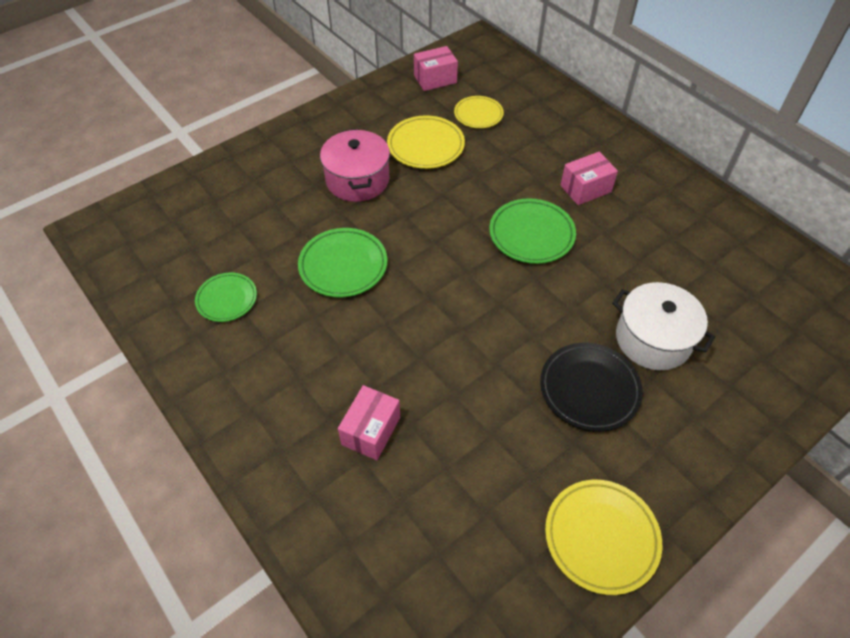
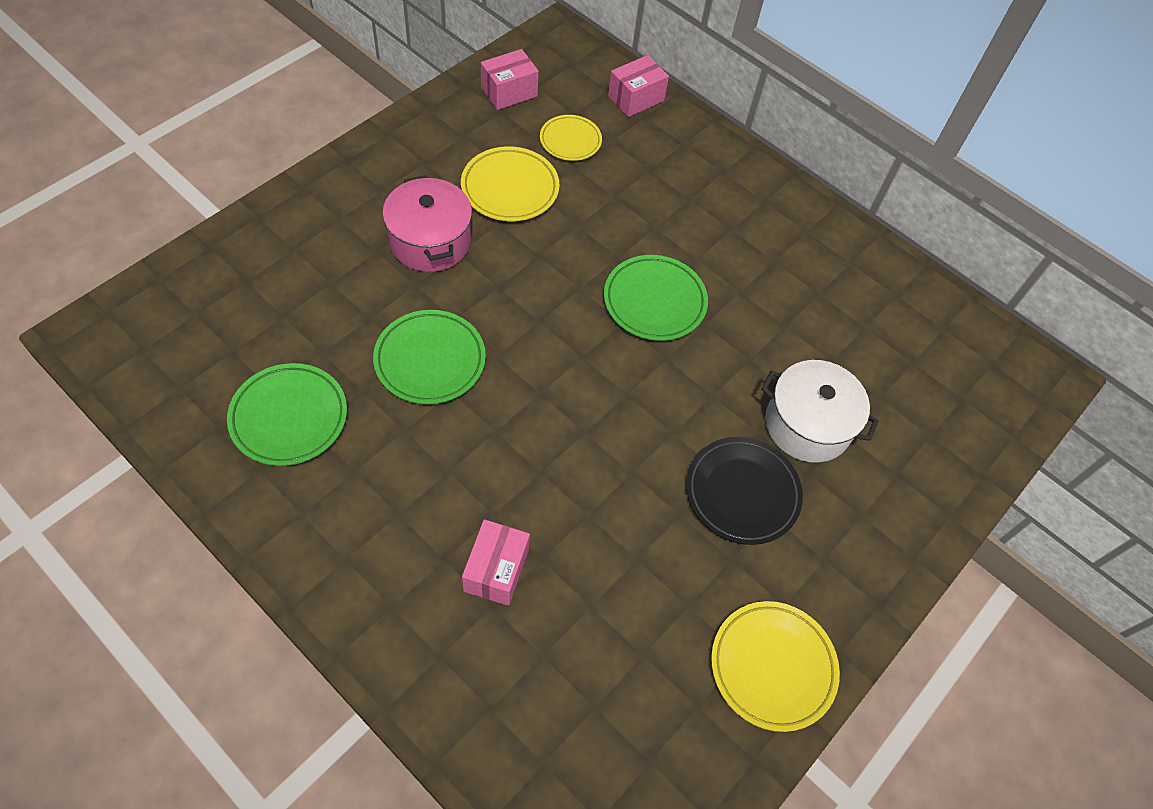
camera: 15 degrees left, 5 degrees up
green plate [195,273,257,322] -> green plate [227,363,347,466], size x1.51
pink box [560,152,618,205] -> pink box moved to [608,55,669,117]

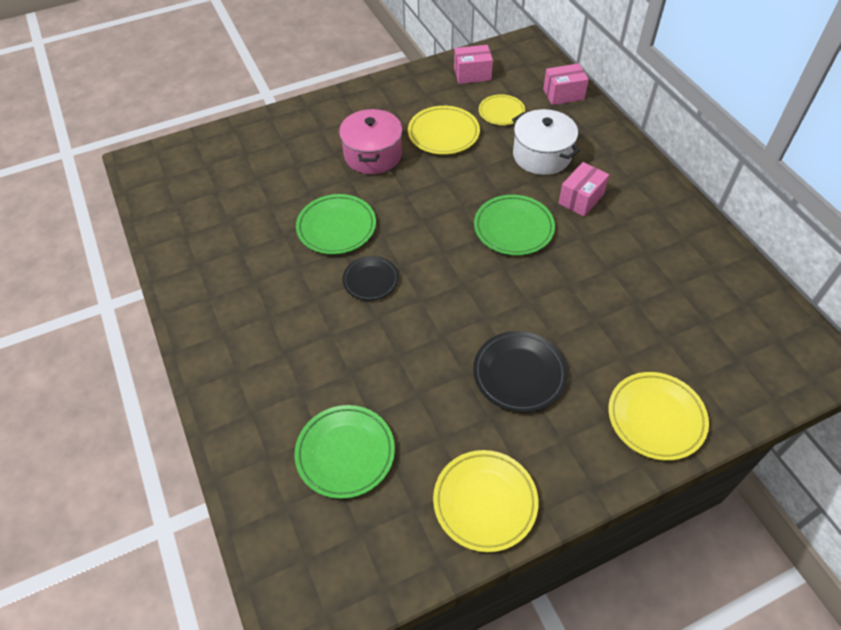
camera: 30 degrees right, 5 degrees down
green plate [227,363,347,466] -> green plate moved to [294,405,395,499]
pink box [462,519,530,606] -> pink box moved to [558,162,609,217]
white pot [761,360,879,463] -> white pot moved to [512,109,580,175]
none -> black plate [343,256,399,301]
none -> yellow plate [608,372,709,461]

